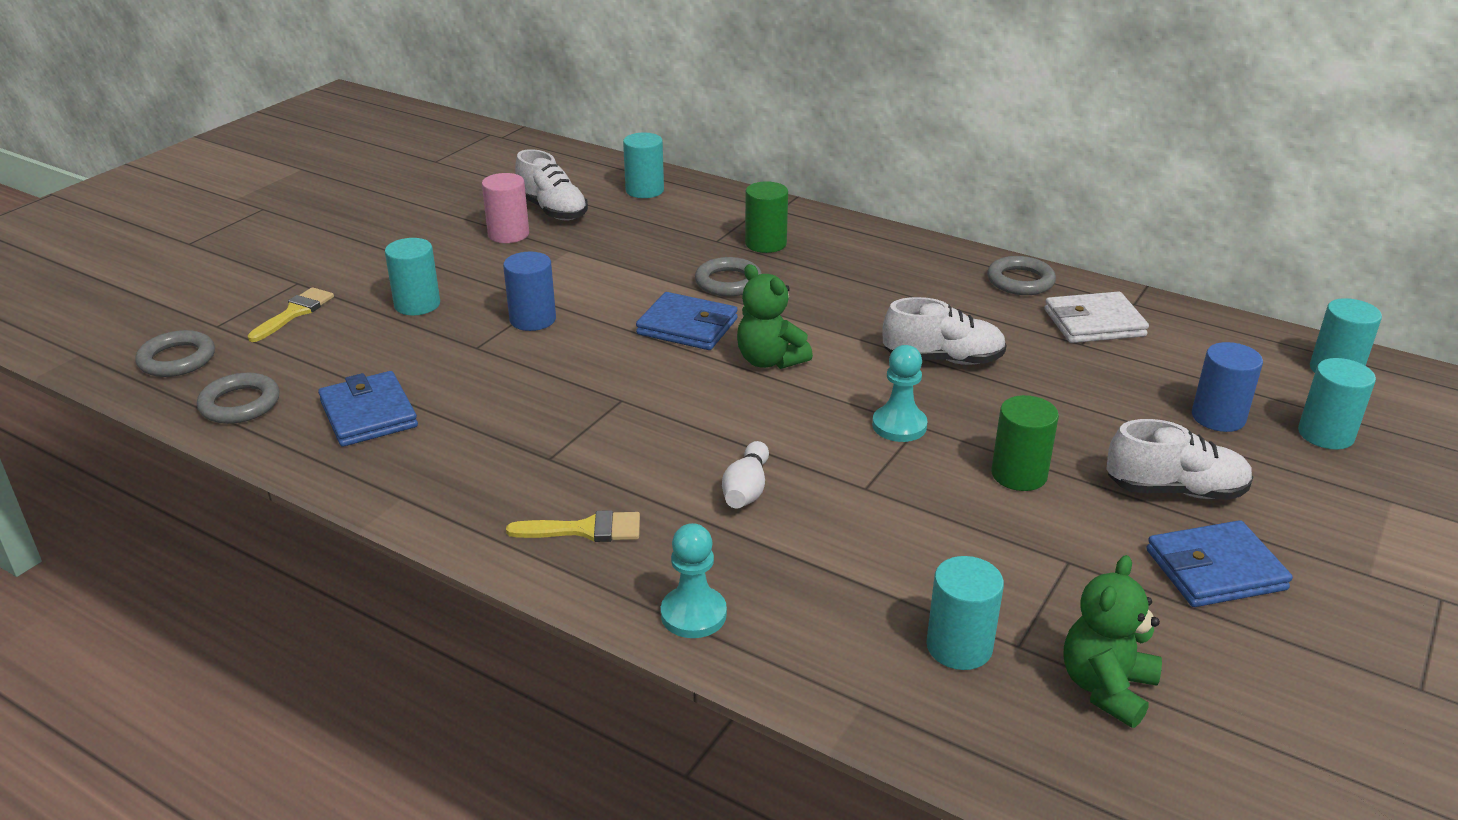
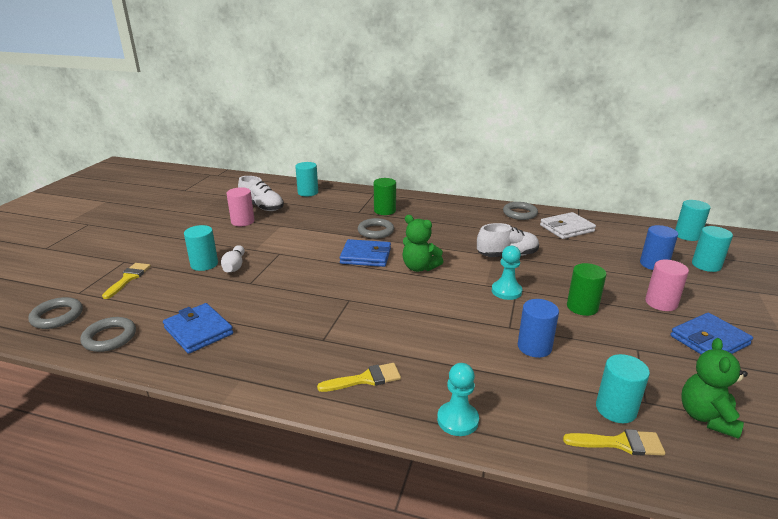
camera: 15 degrees left, 5 degrees down
blue cylinder [503,252,556,331] -> blue cylinder moved to [518,299,559,358]
white bowling pin [722,441,769,508] -> white bowling pin moved to [221,245,245,272]
white shoe [1106,419,1253,500] -> pink cylinder [645,260,689,311]
none -> yellow brush [563,429,665,456]

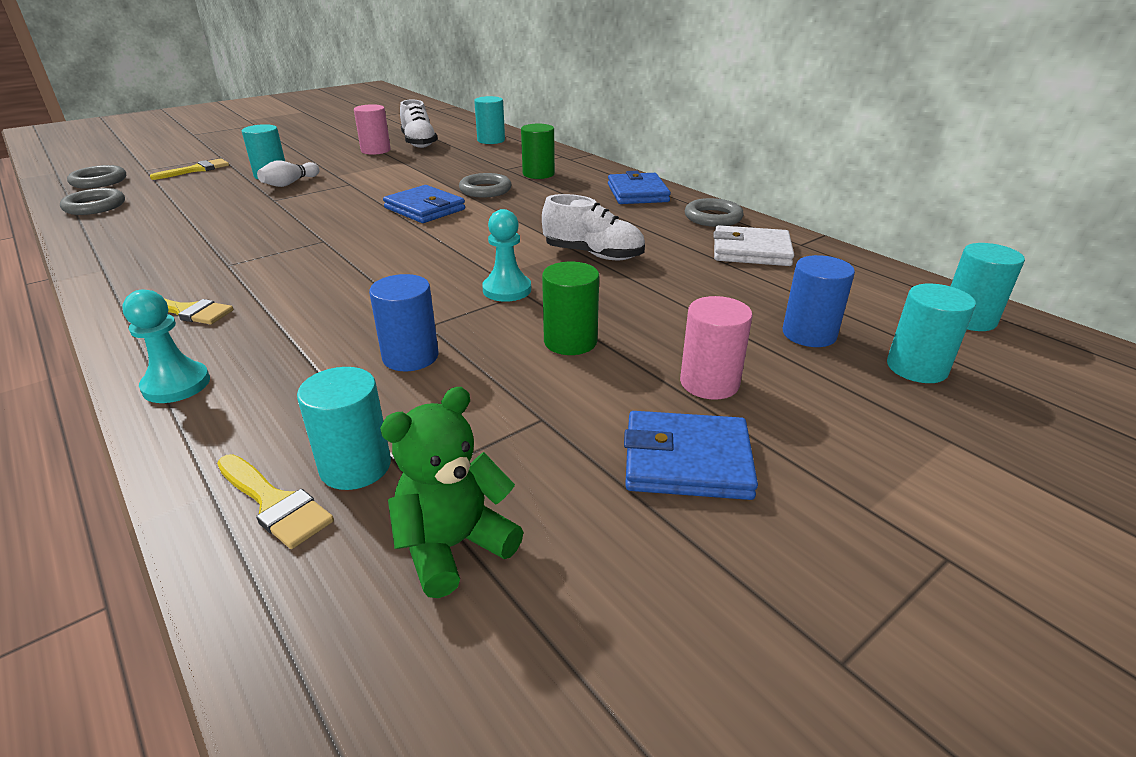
camera: 35 degrees right, 5 degrees up
blue wallet [163,303,233,354] -> blue wallet moved to [608,171,671,204]
green teddy bear [403,215,443,272] -> none

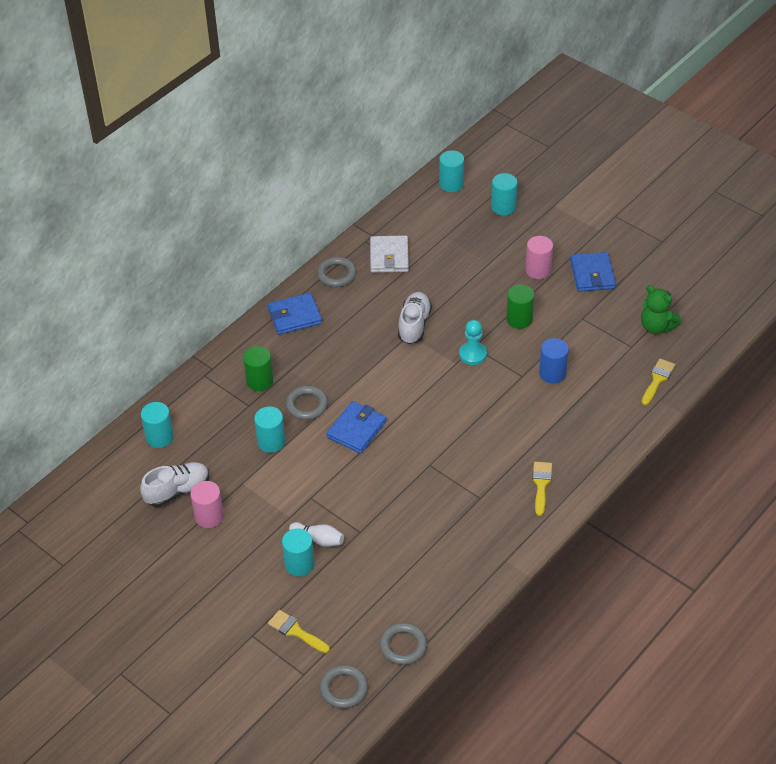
camera: 100 degrees left, 15 degrees up
turquoise pawn [122,289,210,403] -> none
turquoise cylinder [297,367,391,490] -> turquoise cylinder moved to [254,407,285,453]
blue cylinder [783,255,855,347] -> none

